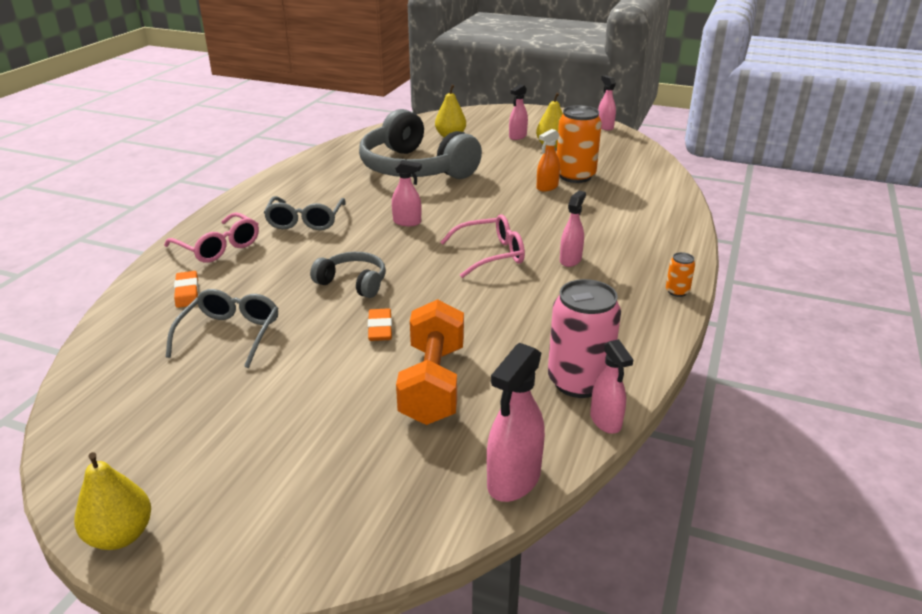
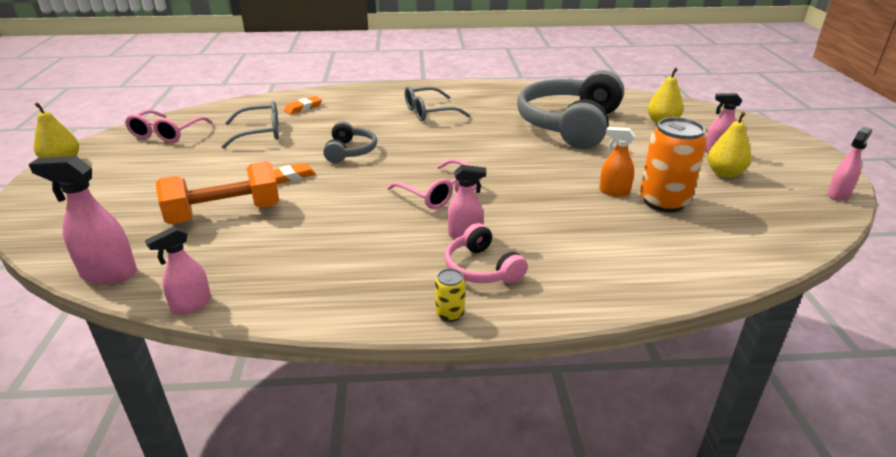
camera: 65 degrees right, 0 degrees up
pink glasses [164,212,259,263] -> pink glasses moved to [125,110,213,143]
pink spray bottle [392,160,422,226] -> none
pink can [548,279,621,398] -> none
orange can [666,252,695,297] -> yellow can [435,269,465,322]
none -> pink headphones [445,223,528,284]

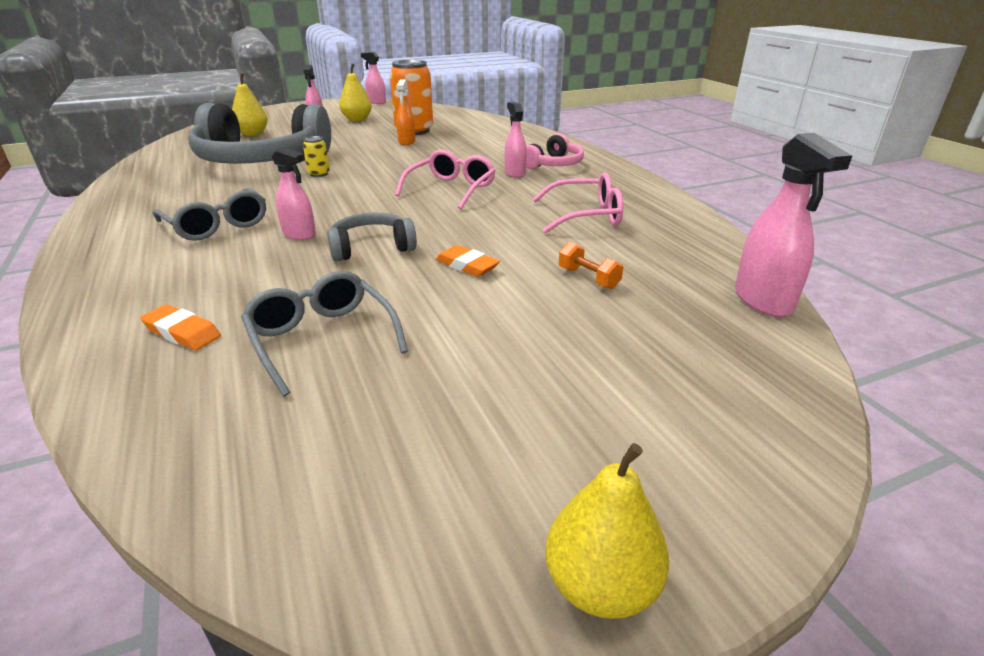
camera: 110 degrees left, 0 degrees up
pink glasses [125,110,213,143] -> pink glasses moved to [533,173,623,233]
pink spray bottle [145,226,211,315] -> pink spray bottle moved to [272,147,316,240]
orange dumbbell [156,161,279,224] -> orange dumbbell [559,242,623,289], size x0.44
yellow can [435,269,465,322] -> yellow can moved to [303,136,330,177]

